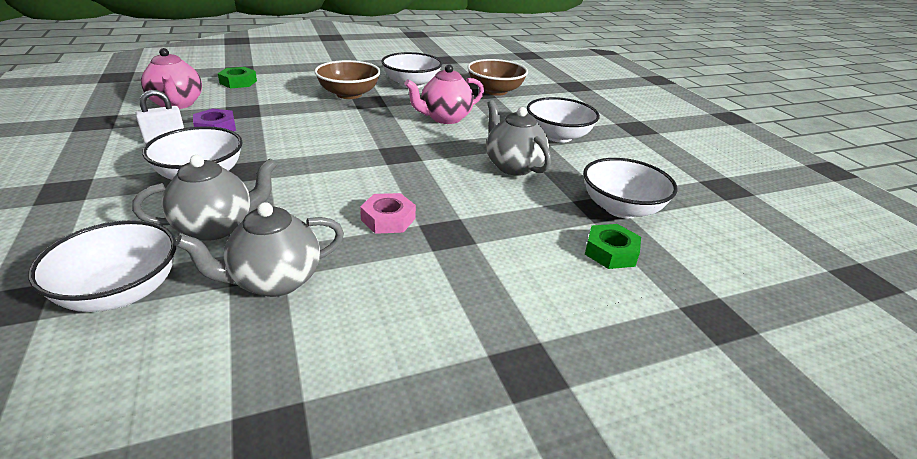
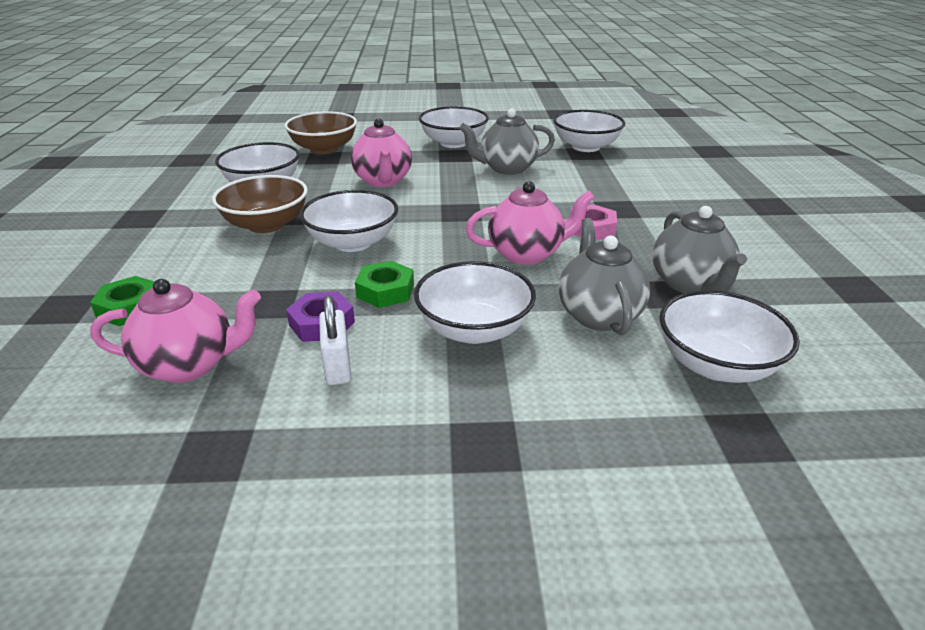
camera: 70 degrees left, 0 degrees up
green nut [585,224,641,269] -> green nut moved to [355,261,414,308]
none -> white bowl [300,190,398,252]
none -> pink teapot [466,181,595,265]

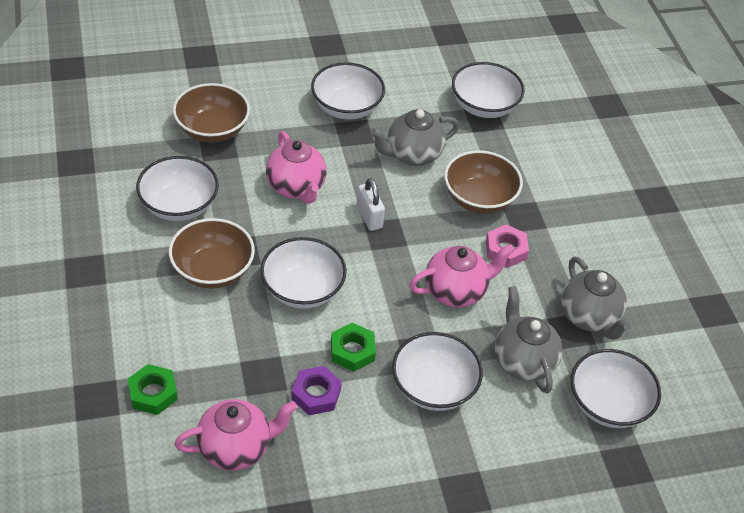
camera: 15 degrees left, 15 degrees up
white padlock [319,295,351,385] -> white padlock moved to [357,178,385,231]
none -> brown bowl [444,150,523,214]

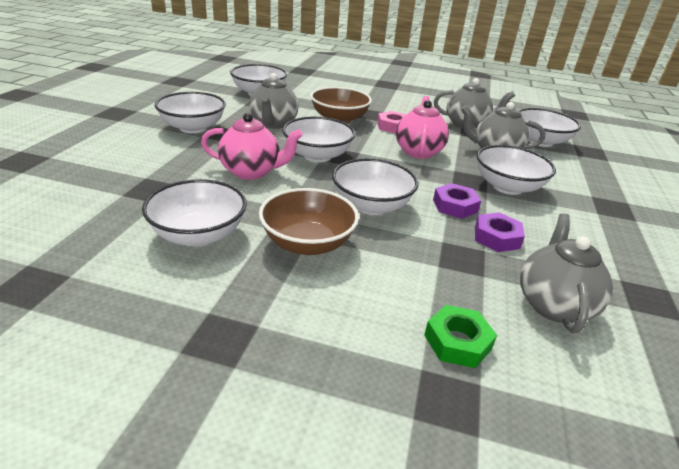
camera: 60 degrees left, 15 degrees down
brown bowl [173,83,250,143] -> none
pink teapot [174,399,297,471] -> grey teapot [520,214,613,333]
green nut [331,323,376,372] -> purple nut [433,183,481,219]
white padlock [357,178,385,231] -> white bowl [282,117,355,162]

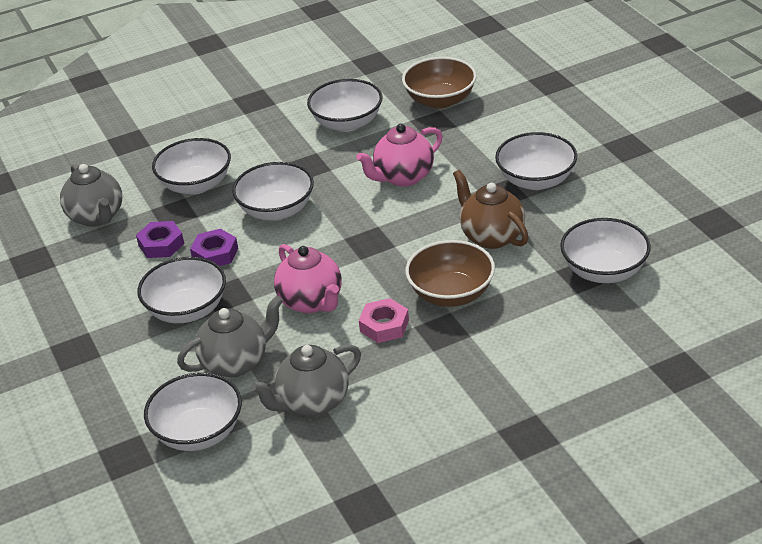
camera: 145 degrees right, 5 degrees up
grey teapot [249,73,299,129] -> brown teapot [453,170,529,249]
brown bowl [259,188,359,255] -> brown bowl moved to [402,57,477,109]
white bowl [282,117,355,162] -> white bowl moved to [152,138,231,194]
green nut [424,305,497,368] -> none

